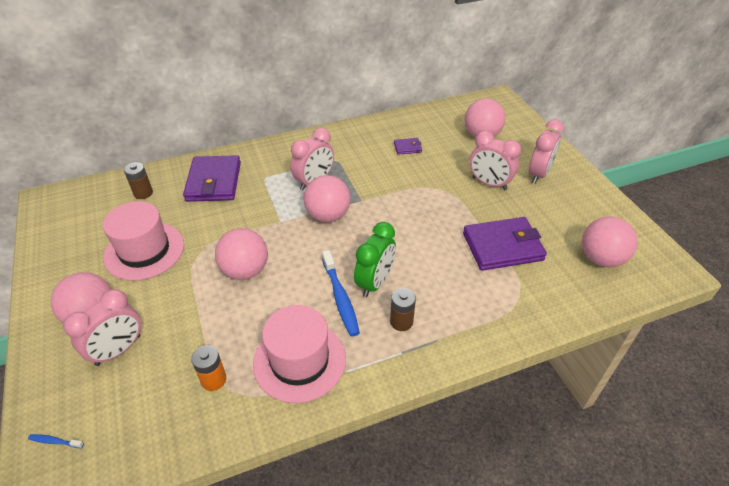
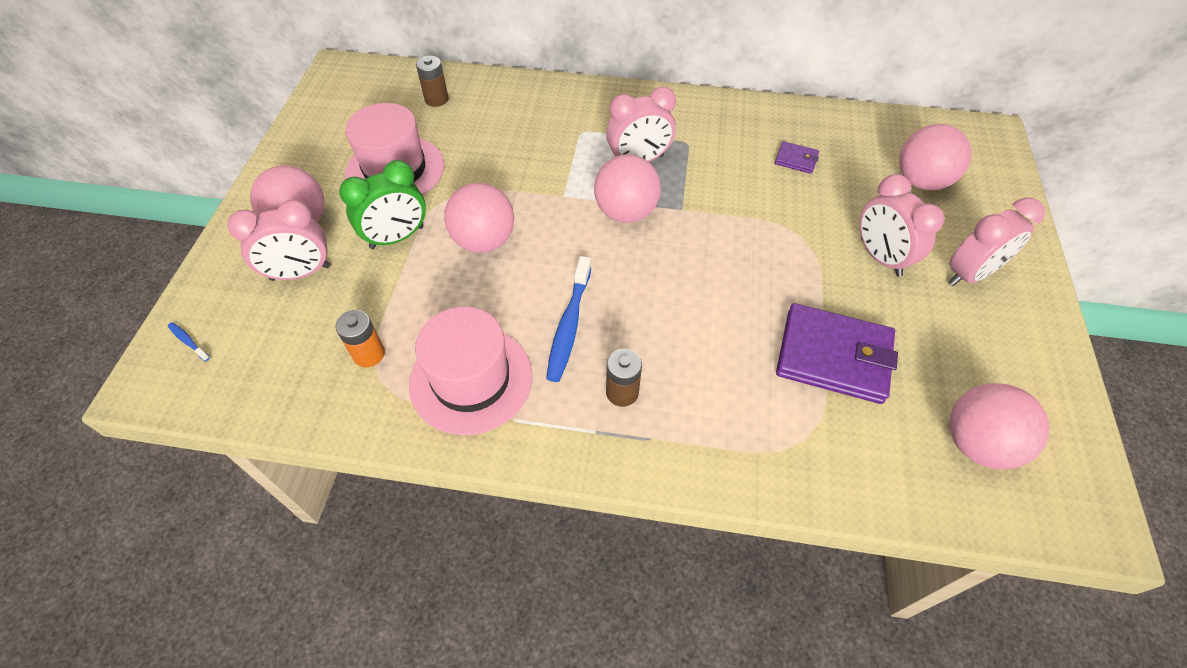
camera: 30 degrees right, 10 degrees up
purple wallet [183,155,241,202] -> none
green clock [354,222,396,297] -> green clock moved to [339,160,426,249]

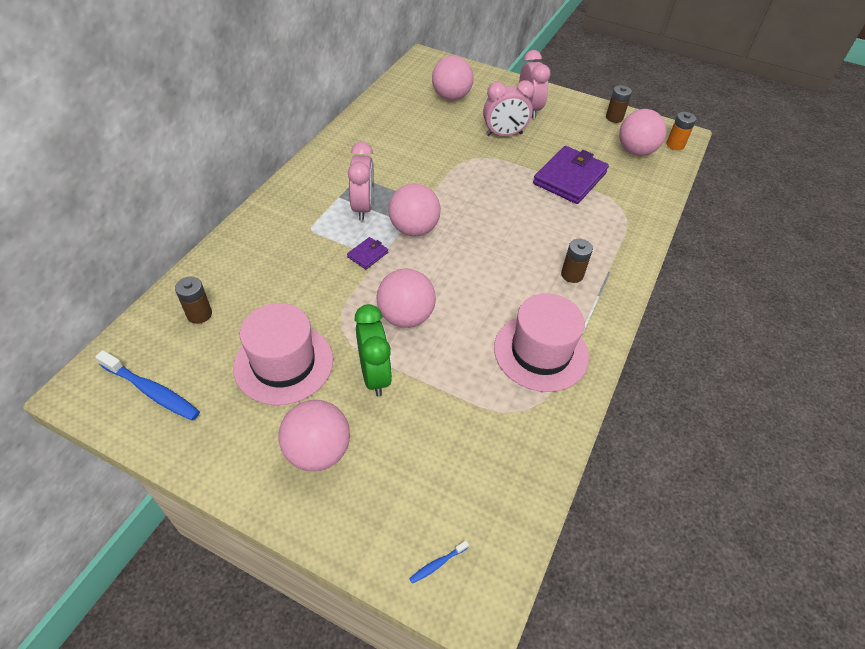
camera: 75 degrees left, 5 degrees down
pink clock [228,199,330,281] -> none
orange battery [335,310,385,367] -> orange battery moved to [667,112,696,150]
blue toothbrush [546,256,591,382] -> blue toothbrush moved to [95,350,200,421]
purple wallet [775,141,819,174] -> purple wallet moved to [347,237,388,269]
none -> brown battery [606,85,632,123]

